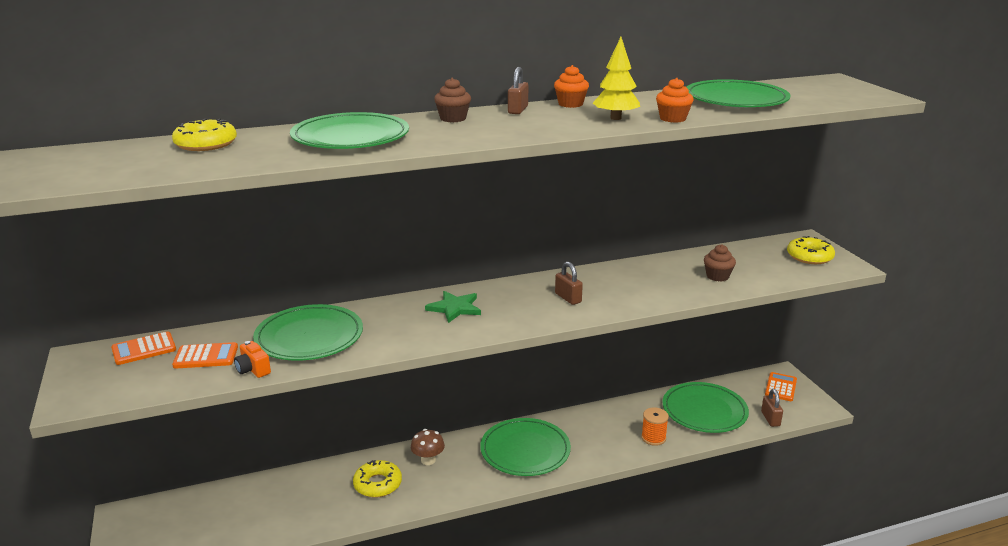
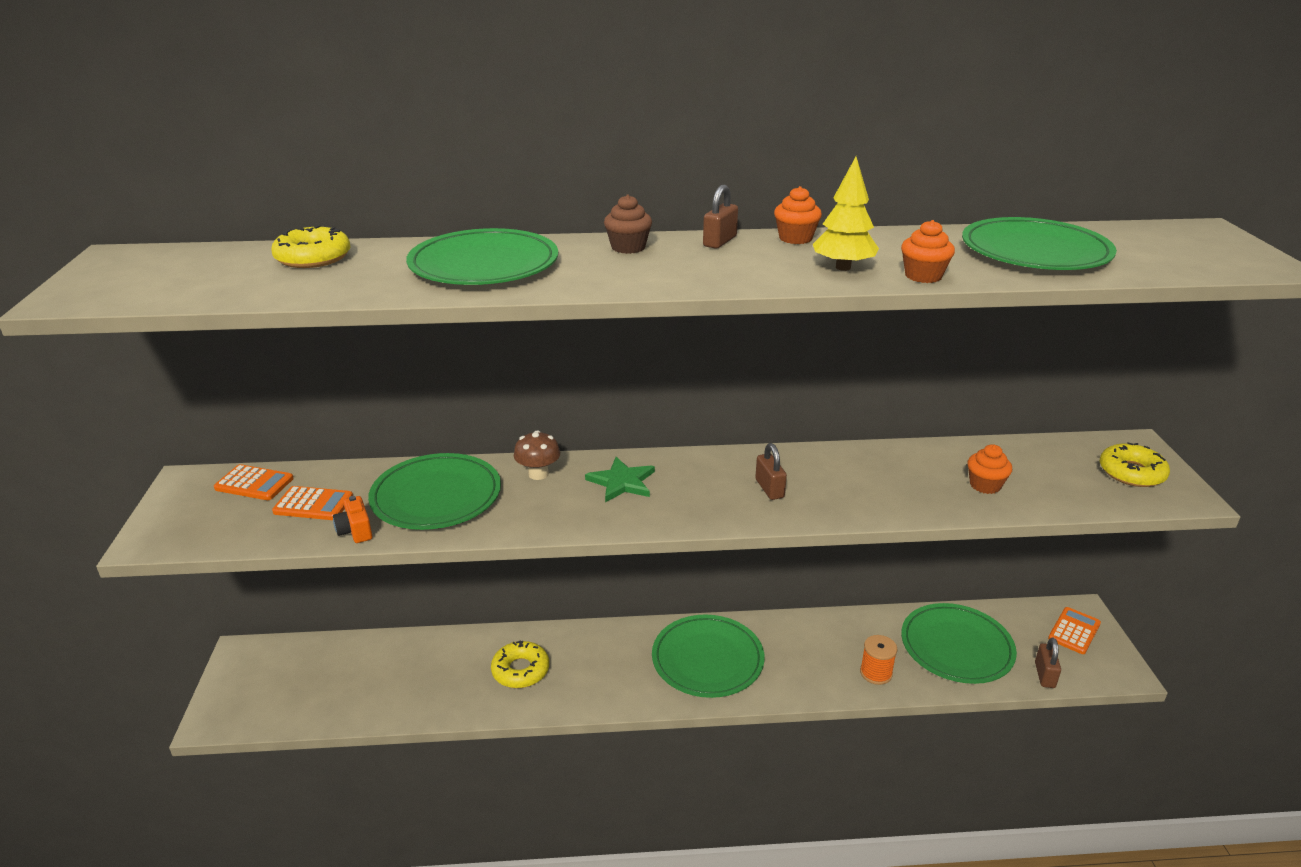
camera: 15 degrees right, 5 degrees up
orange calculator [111,331,176,365] -> orange calculator turned 150 degrees counterclockwise [214,464,294,500]
brown mushroom [411,429,445,465] -> brown mushroom moved to [514,431,560,480]
brown cupcake [704,244,736,282] -> orange cupcake [967,444,1012,494]

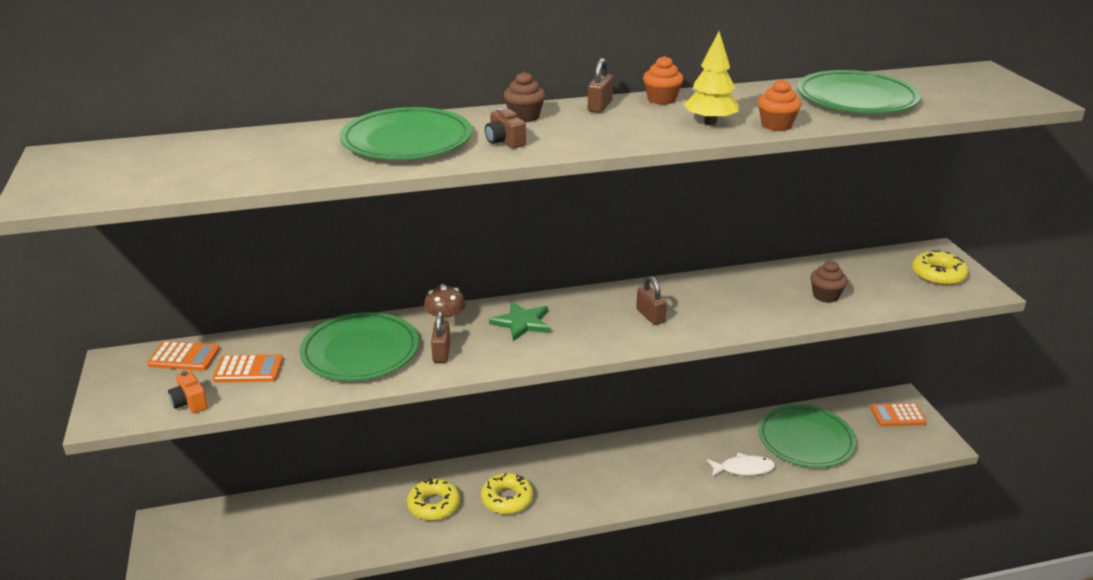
camera: 10 degrees left, 0 degrees up
yellow donut [271,225,351,268] -> yellow donut moved to [481,473,533,514]
orange camera [333,496,372,543] -> orange camera moved to [168,370,208,413]
green plate [652,615,765,698] -> none
orange spool [860,635,897,685] -> white fish [707,453,775,477]
orange cupcake [967,444,1012,494] -> brown cupcake [810,261,848,303]
brown padlock [1035,638,1061,688] -> brown padlock moved to [431,311,450,363]
orange calculator [1048,607,1101,654] -> orange calculator turned 120 degrees counterclockwise [871,403,927,426]
none -> brown camera [485,108,526,148]

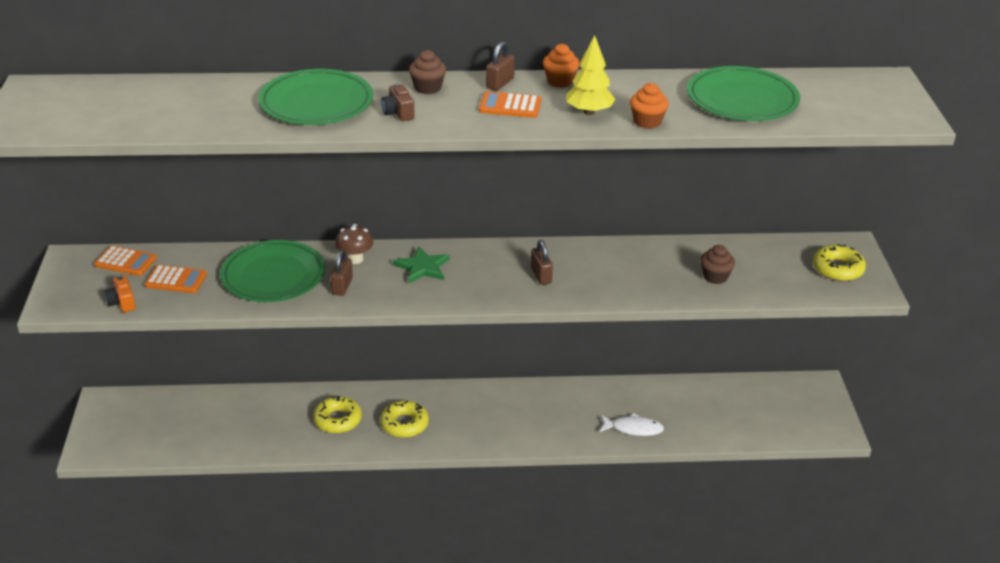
camera: 10 degrees right, 5 degrees up
green plate [758,404,856,468] -> none
orange calculator [871,403,927,426] -> orange calculator moved to [479,91,541,118]

